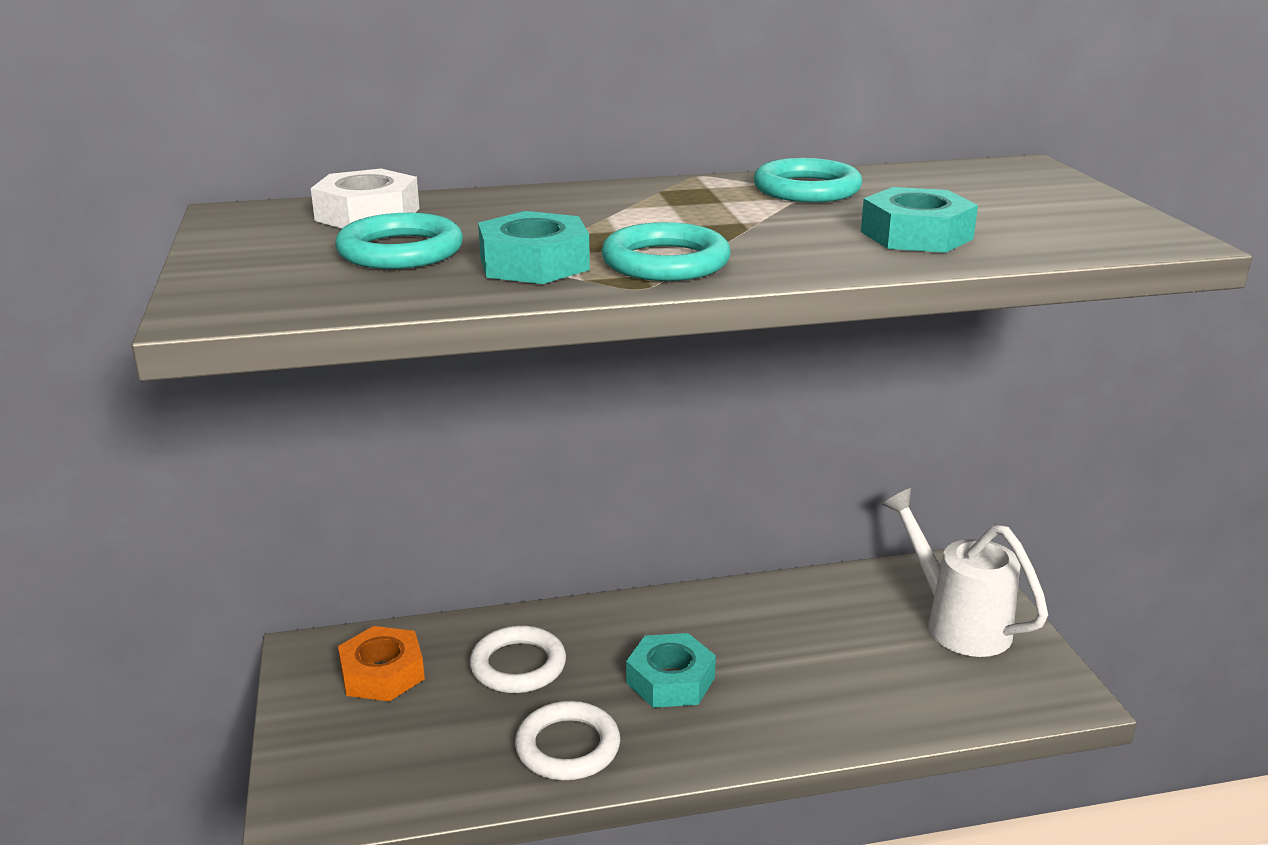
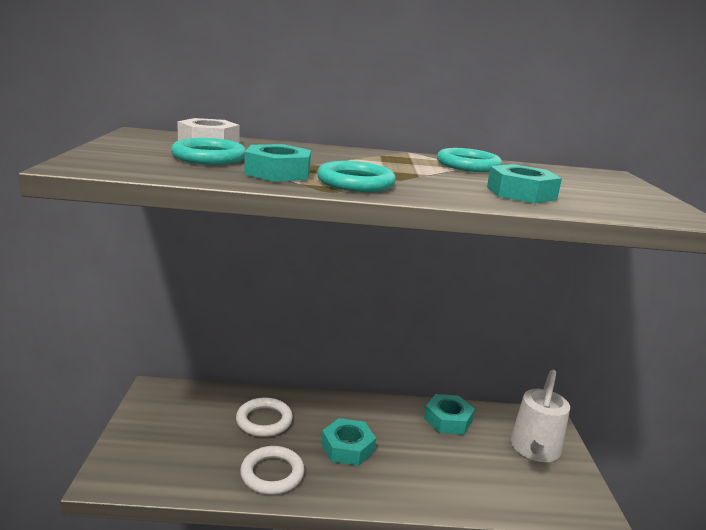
camera: 10 degrees right, 5 degrees down
orange nut [338,626,425,702] -> none
white watering can [882,488,1048,657] -> white watering can turned 135 degrees counterclockwise [510,370,570,462]
none -> turquoise nut [424,394,475,435]

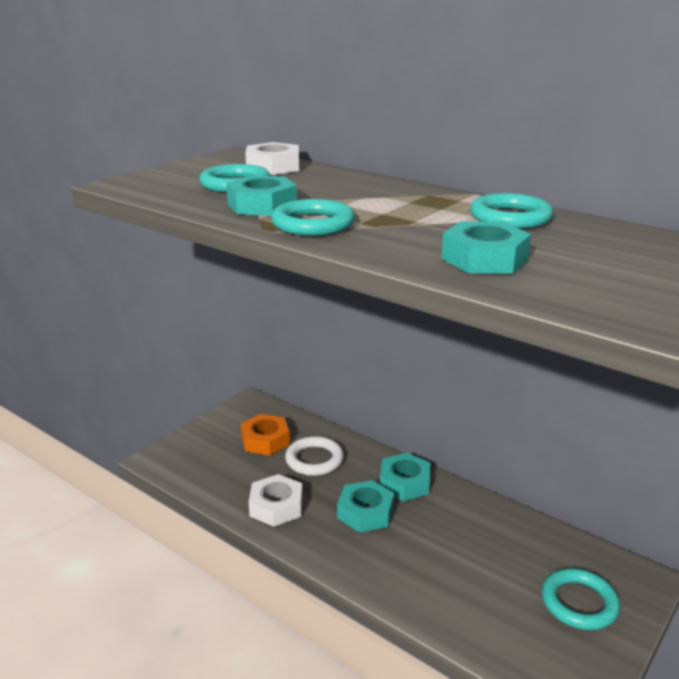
camera: 40 degrees right, 5 degrees up
white ring [240,446,304,495] -> white nut [249,474,303,527]
turquoise nut [424,394,475,435] -> turquoise nut moved to [380,453,430,501]
white watering can [510,370,570,462] -> turquoise ring [542,568,620,630]
none -> orange nut [241,414,290,456]

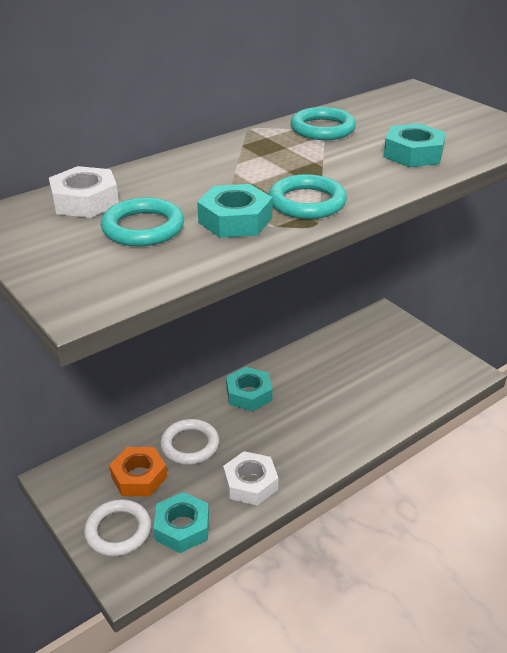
camera: 75 degrees left, 10 degrees up
turquoise nut [337,480,394,533] -> turquoise nut moved to [153,492,209,553]
turquoise ring [542,568,620,630] -> none
none -> white ring [84,499,151,556]

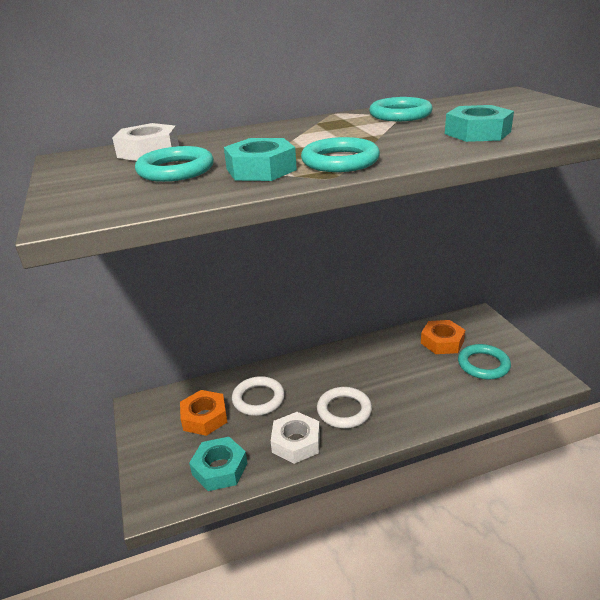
camera: 20 degrees right, 5 degrees down
white ring [84,499,151,556] -> white ring moved to [317,387,372,428]
turquoise nut [226,367,272,411] -> none
none -> orange nut [421,320,465,354]
none -> turquoise ring [458,344,511,379]

